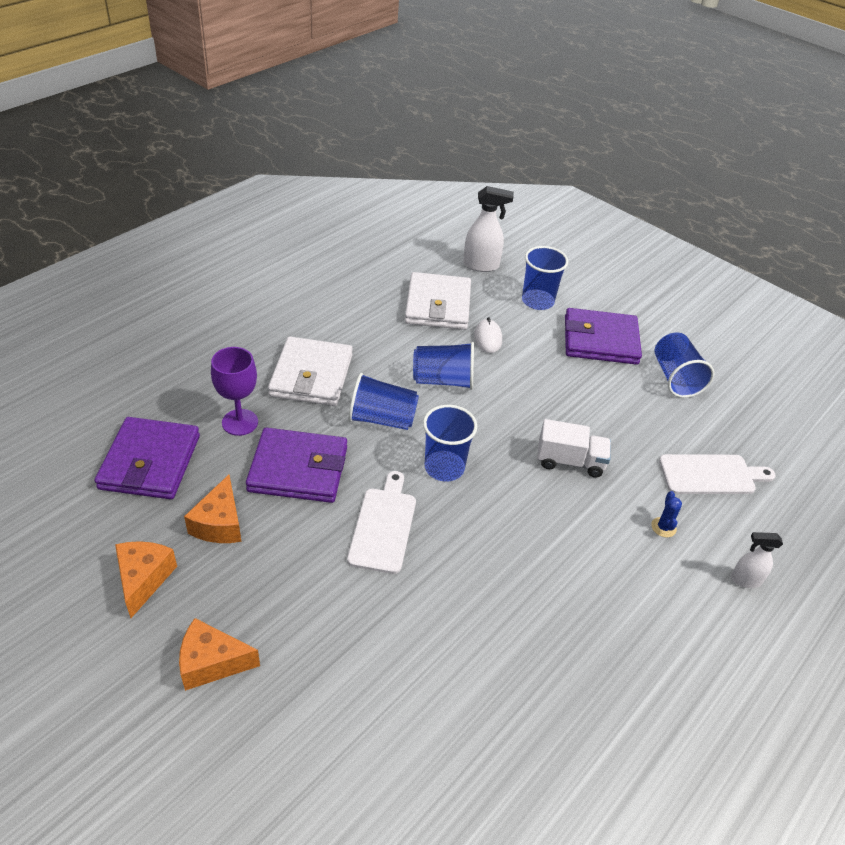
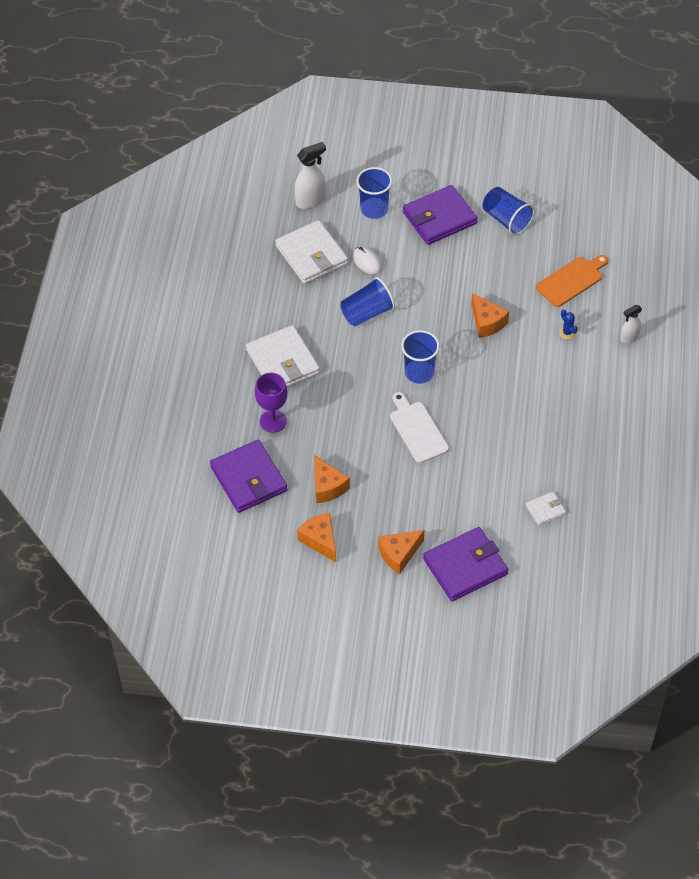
camera: 30 degrees left, 10 degrees up
purple wallet [246,428,347,503] -> purple wallet moved to [423,527,508,601]
blue cup [348,373,419,430] -> none
white truck [537,419,611,478] -> orange cheese [471,293,509,338]
white cutting board [659,454,776,494] -> orange cutting board [536,255,608,307]
none -> white wallet [526,492,566,526]

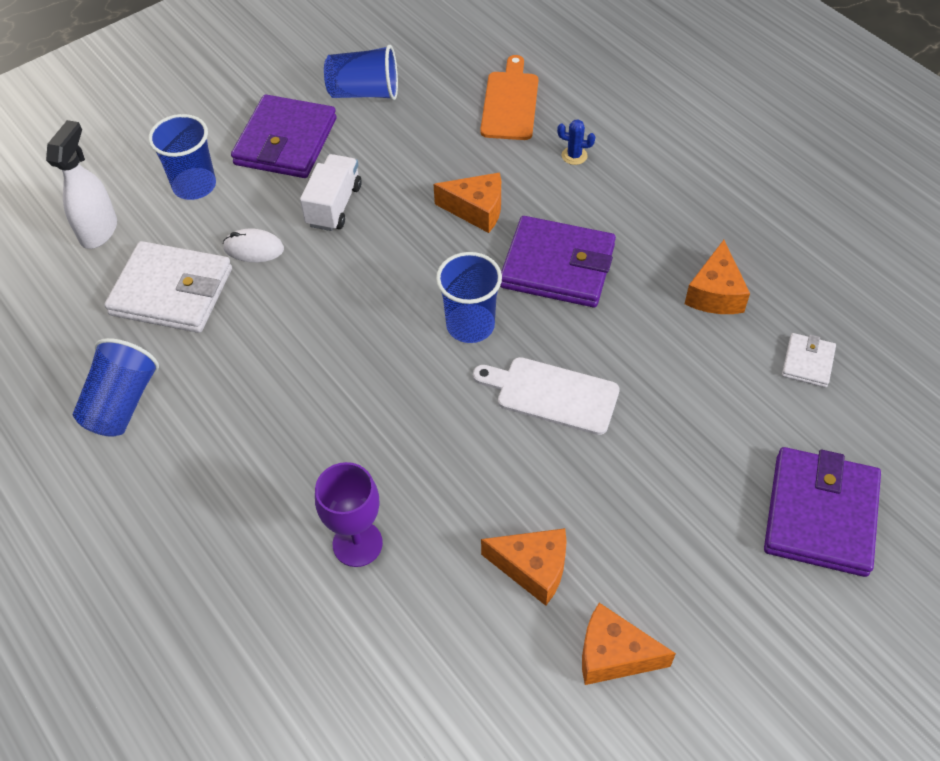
camera: 45 degrees left, 0 degrees up
purple wallet [210,440,288,513] -> purple wallet moved to [500,216,616,307]
white wallet [246,325,320,387] -> none
blue cup [340,277,395,326] -> blue cup moved to [73,338,159,437]
orange cheese [378,530,424,574] -> orange cheese moved to [685,240,750,314]
white spray bottle [620,305,642,343] -> none
none -> white truck [300,154,362,231]

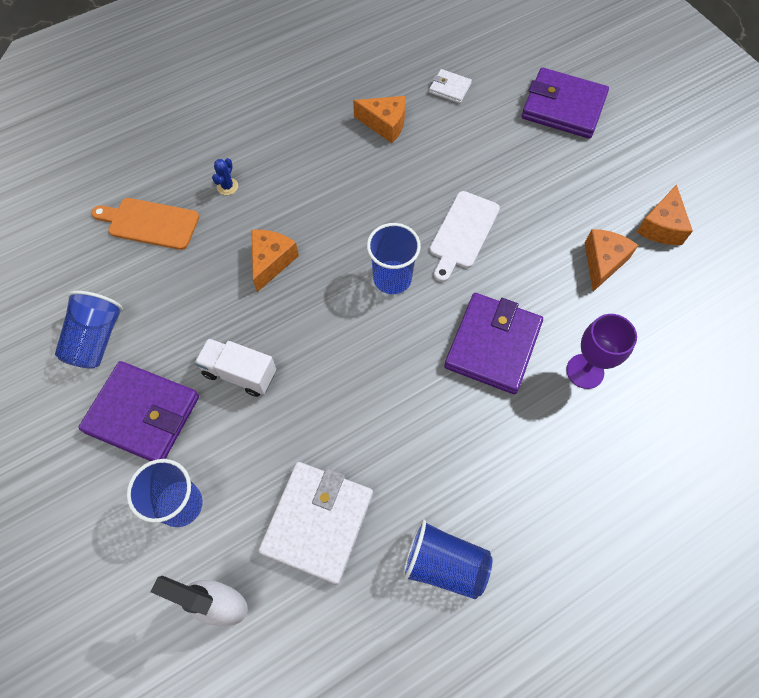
camera: 85 degrees left, 10 degrees up
white mouse [223,228,284,262] -> none
purple wallet [500,216,616,307] -> purple wallet moved to [444,293,543,394]

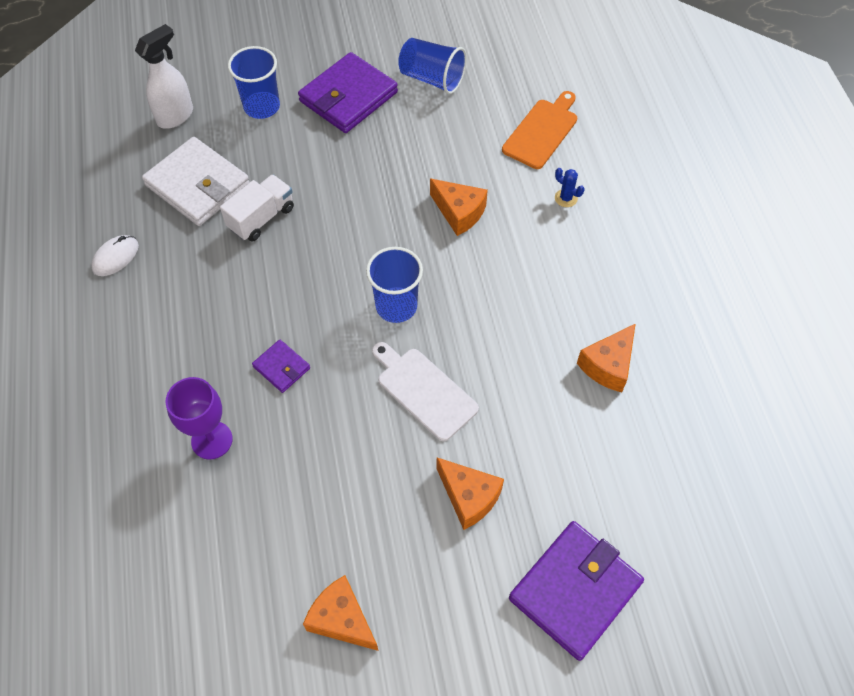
camera: 110 degrees right, 5 degrees down
white truck [195,338,276,397] -> white truck moved to [220,174,294,242]
blue cup [403,519,492,599] -> white mouse [91,235,139,276]
white wallet [429,69,472,103] -> none
purple wallet [444,293,543,394] -> purple wallet [252,339,310,393], size x0.49
orange cheese [584,229,638,292] -> orange cheese moved to [436,458,504,530]

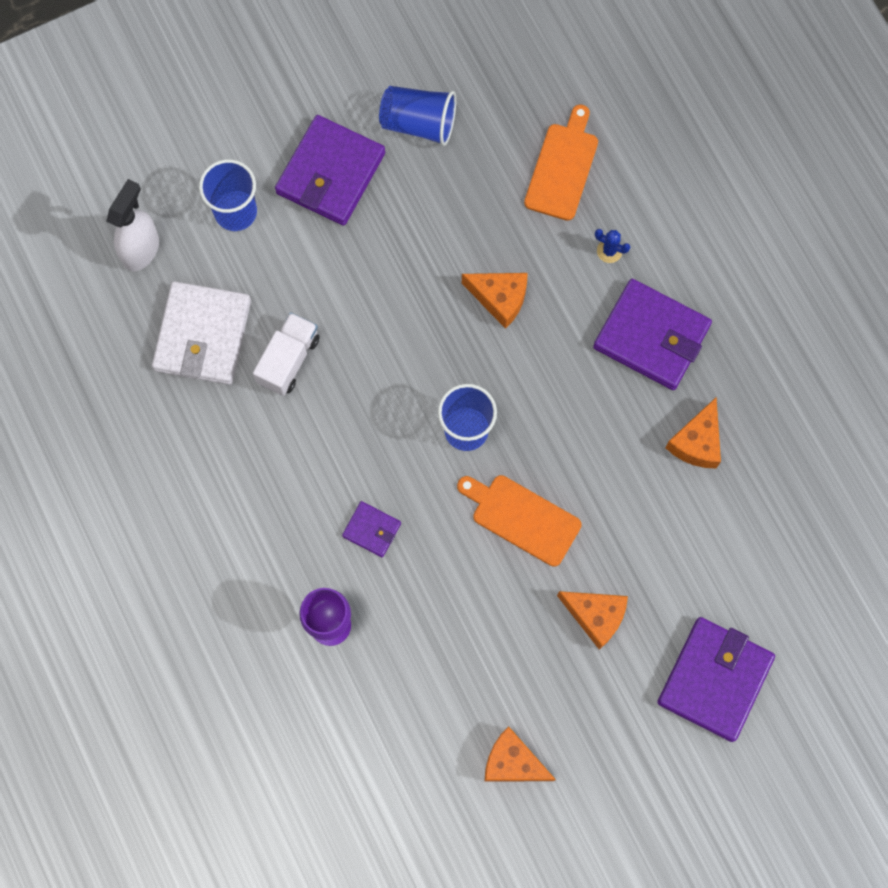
camera: 15 degrees left, 15 degrees up
white mouse [91,235,139,276] -> none
white wallet [142,137,250,226] -> white wallet turned 75 degrees clockwise [152,281,251,385]
white cutting board [372,342,479,441] -> orange cutting board [457,475,582,567]
none -> purple wallet [593,279,712,390]

